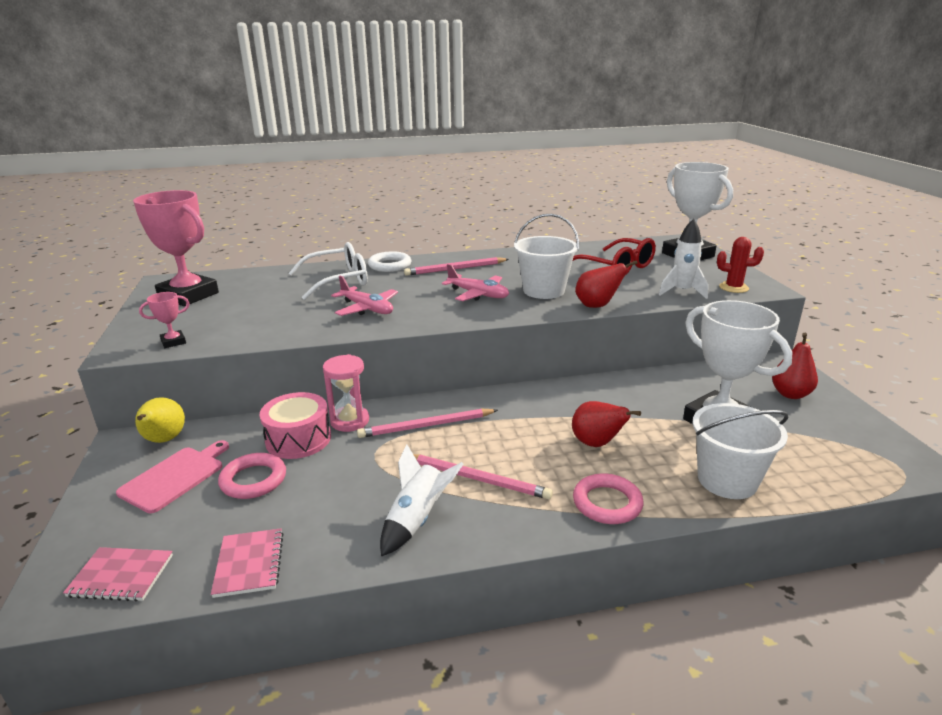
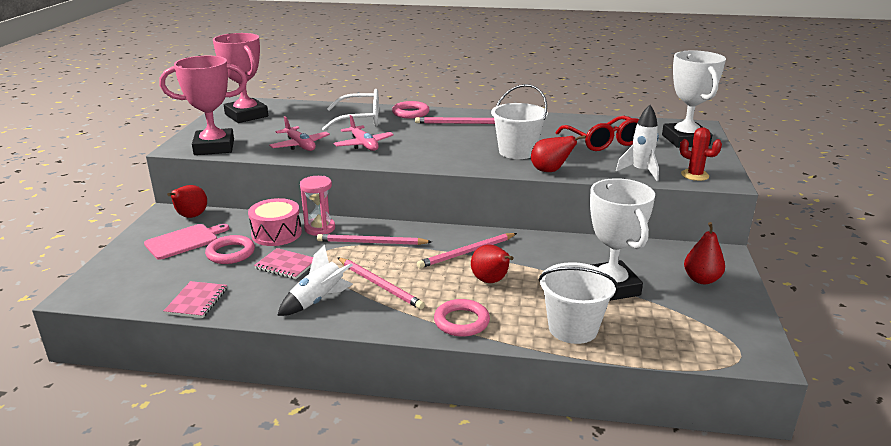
camera: 20 degrees right, 0 degrees up
pink notebook [63,547,173,602] -> pink notebook moved to [254,248,313,279]
yellow pear [135,397,185,443] -> red pear [167,185,207,218]
pink trophy [139,292,190,348] -> pink trophy [160,56,247,155], size x2.36
white ring [368,251,411,272] -> pink ring [392,101,430,118]
pink plane [442,264,509,301] -> pink plane moved to [269,116,330,151]
none -> pink pencil [417,233,517,269]

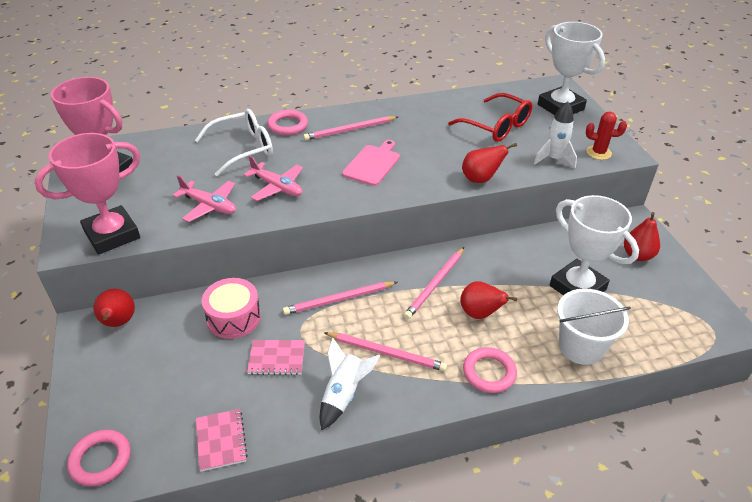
camera: 25 degrees left, 15 degrees up
pink cutting board [144,224,229,260] -> pink cutting board moved to [342,140,400,186]
pink ring [205,235,255,264] -> pink ring moved to [67,430,131,486]
pink hourglass [300,176,335,236] -> none
white bucket [491,84,548,159] -> none

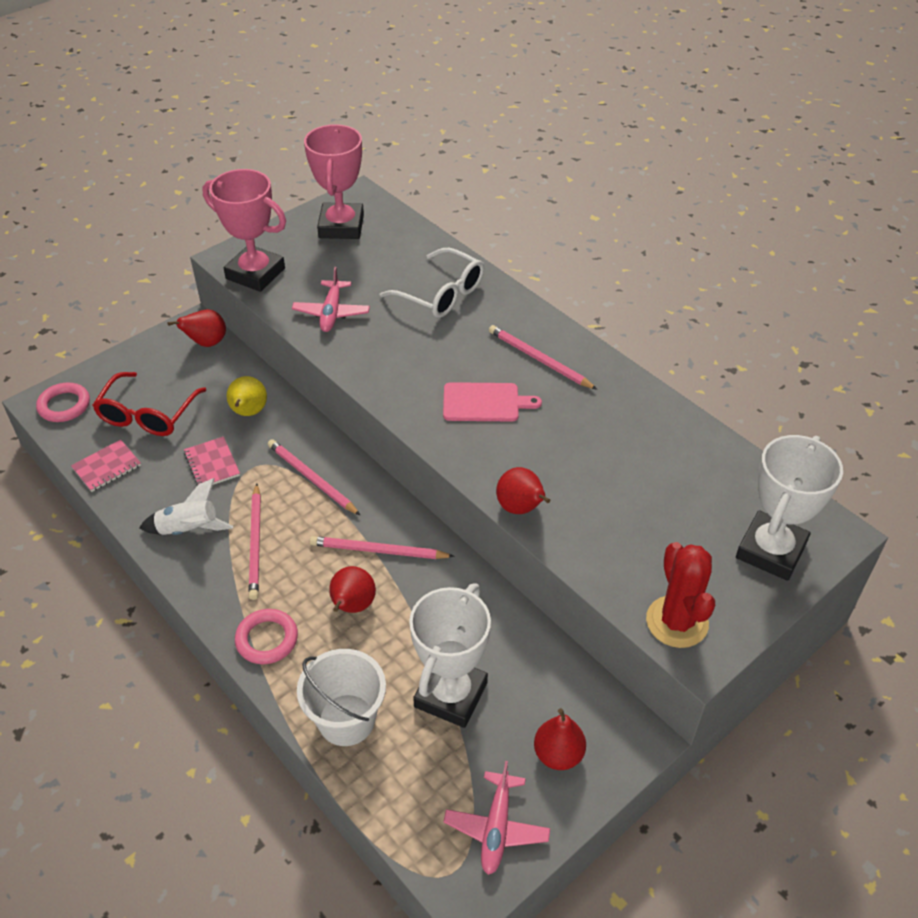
camera: 65 degrees right, 5 degrees up
pink drum [202,278,261,339] -> yellow pear [226,376,267,416]
pink plane [243,156,303,201] -> pink plane moved to [443,761,550,875]
pink ring [267,110,308,135] -> none
red glasses [448,93,532,142] -> red glasses moved to [92,372,206,436]
white rocket [534,101,577,168] -> none
red cactus [586,112,627,160] -> red cactus [646,542,715,648], size x1.57

